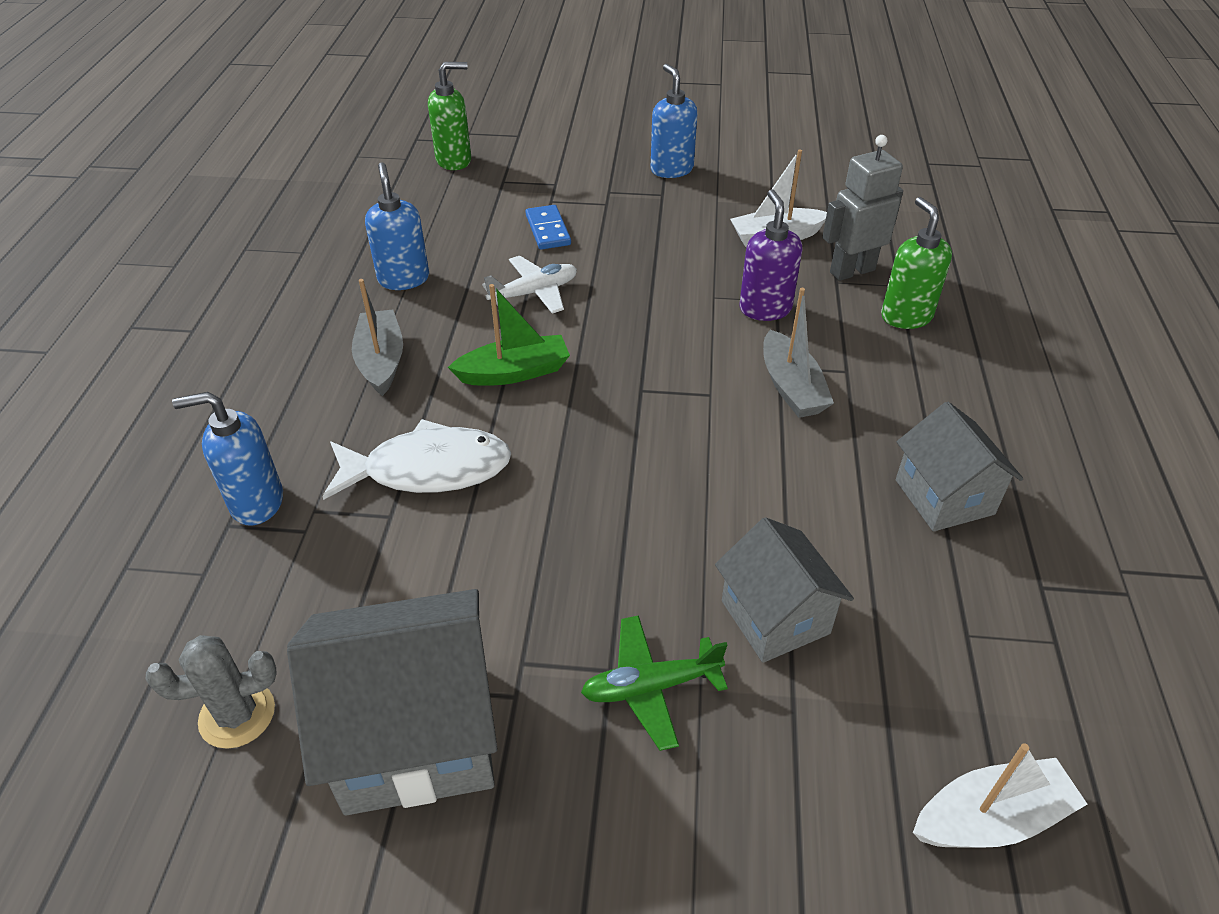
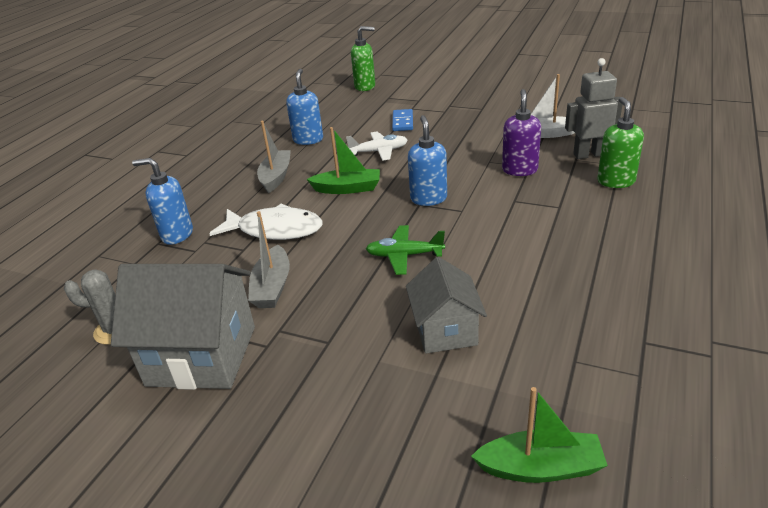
camera: 20 degrees right, 10 degrees down
green plane [581,615,728,751] -> green plane moved to [366,225,445,275]
blue soap dispenser [651,64,697,178] -> blue soap dispenser moved to [408,115,447,206]
grey boat [763,288,834,418] -> grey boat moved to [248,211,290,308]
grey house [896,402,1023,531] -> none
white boat [913,743,1087,848] -> green boat [471,387,608,483]

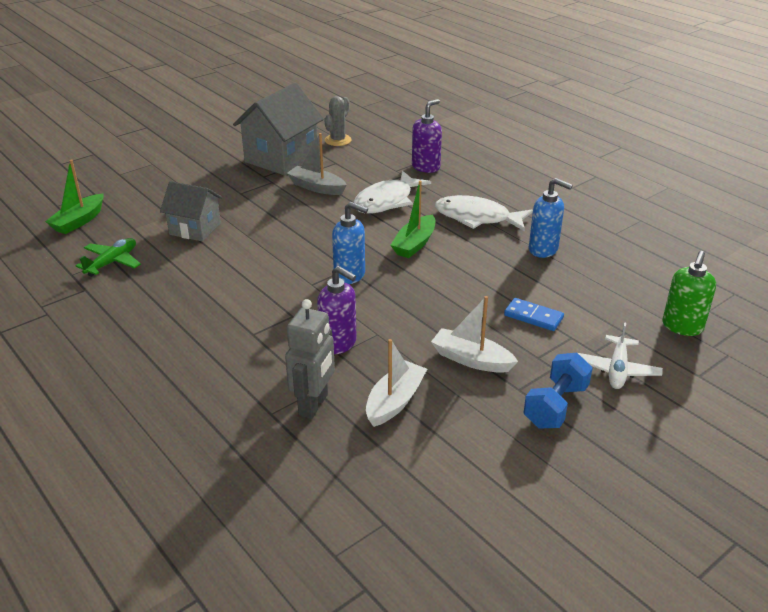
camera: 115 degrees right, 0 degrees up
blue soap dispenser [132,158,193,245] -> purple soap dispenser [412,99,442,173]
grey boat [257,121,291,193] -> white fish [435,195,533,232]
white plane [346,132,408,161] -> white plane moved to [578,322,663,389]
green plane [366,225,445,275] -> green plane moved to [75,238,141,277]
green soap dispenser [597,97,644,188] -> none
none -> white boat [431,296,518,373]
none -> blue dumbbell [523,353,593,429]

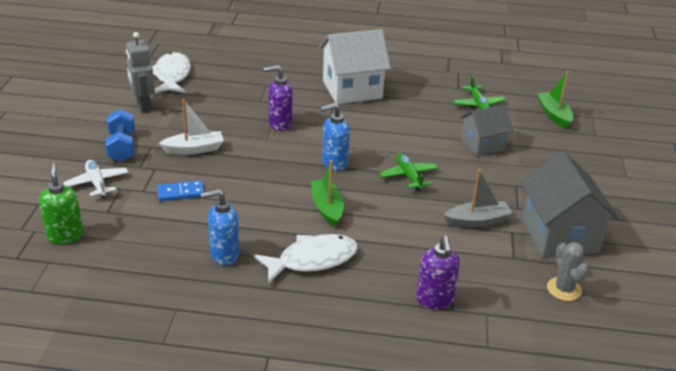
camera: 135 degrees right, 0 degrees up
grey robot [285,299,335,419] -> grey robot moved to [126,32,155,113]
white fish [353,171,431,214] -> white fish moved to [152,52,191,93]
white boat [366,339,427,427] -> none
none -> white house [319,29,391,104]
none -> green plane [379,153,439,191]

